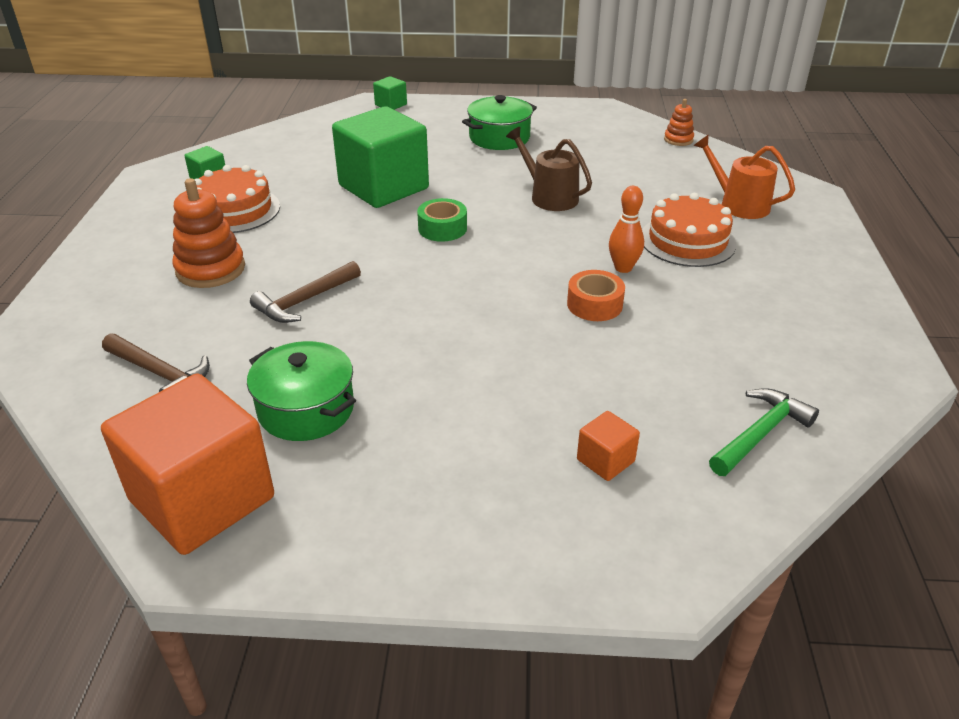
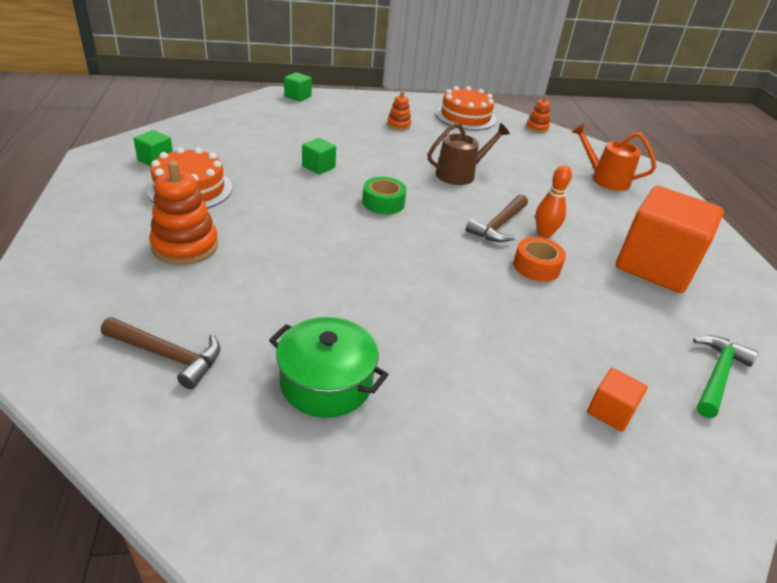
camera: 15 degrees left, 0 degrees up
orange cube [101,373,274,555] -> orange cube moved to [616,186,724,293]
brown hammer [250,261,361,323] -> brown hammer moved to [466,194,528,242]
green cube [332,106,429,208] -> green cube [302,138,336,175], size x0.42
green pot [462,95,537,150] -> orange stacking toy [387,91,411,130]
brown watering can [506,127,592,211] -> brown watering can turned 120 degrees clockwise [428,123,510,185]
orange cake [642,193,737,267] -> orange cake moved to [436,86,496,130]

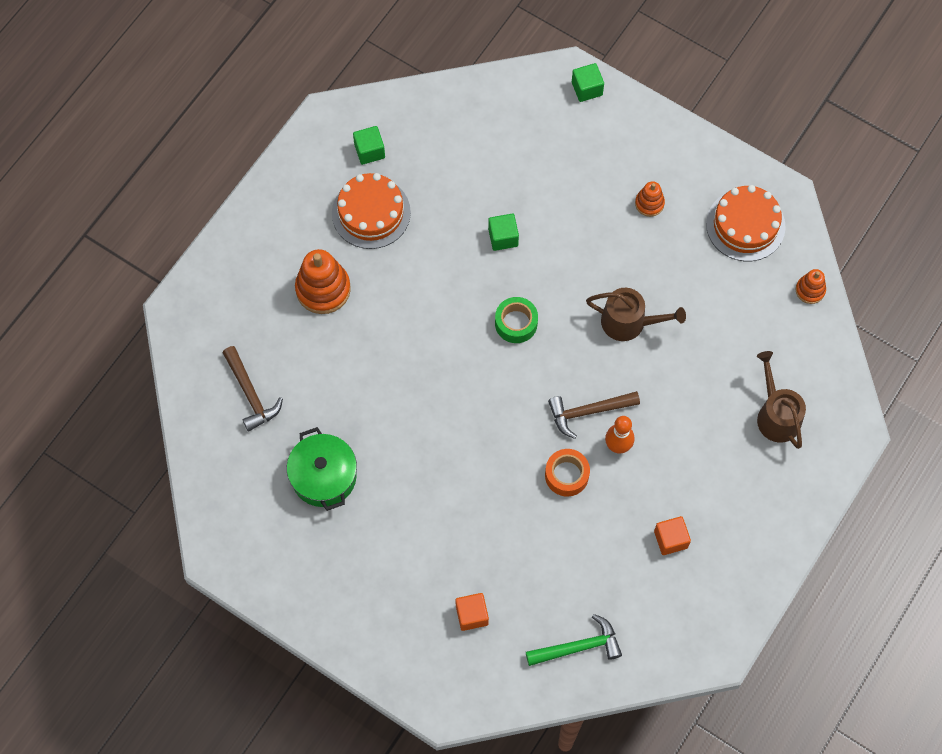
camera: 45 degrees right, 30 degrees up
orange watering can [572,123,656,191] -> brown watering can [757,351,806,449]
orange cube [616,186,724,293] -> orange cube [654,516,691,555], size x0.42

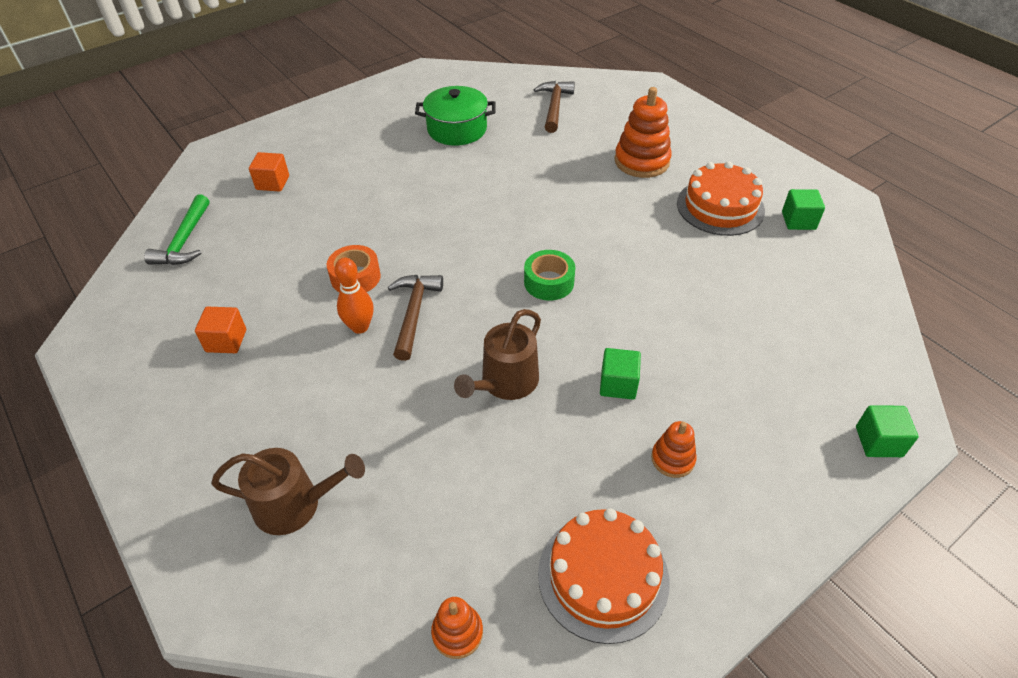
camera: 110 degrees right, 20 degrees down
brown hammer [223,346,283,432] -> brown hammer turned 105 degrees clockwise [534,81,575,133]
green cube [488,214,519,251] -> green cube moved to [600,348,641,400]

